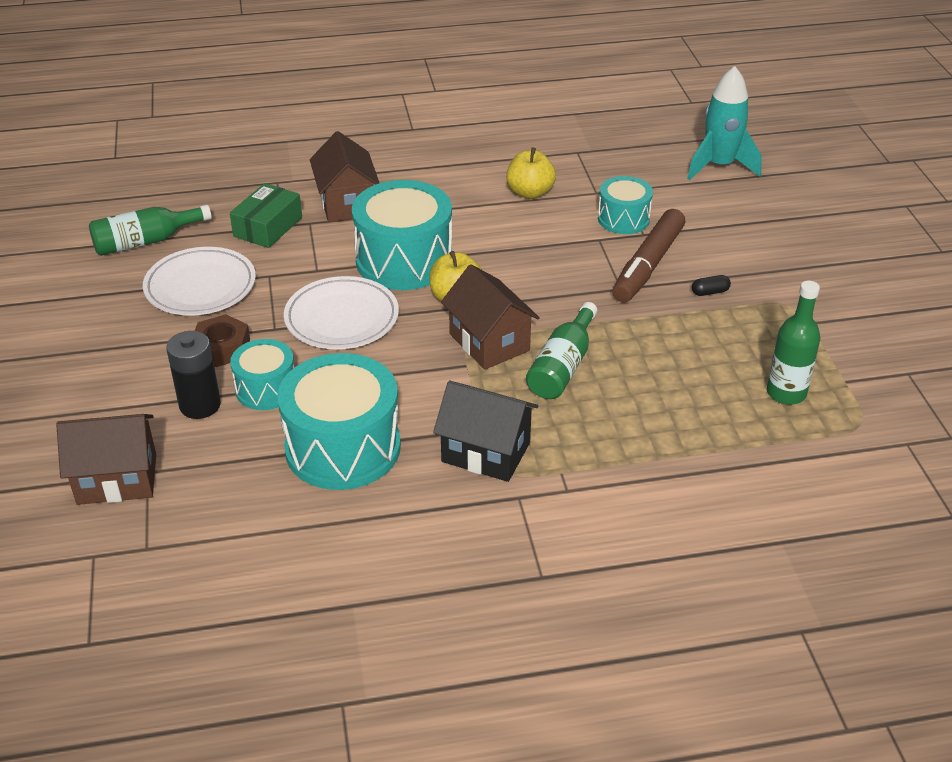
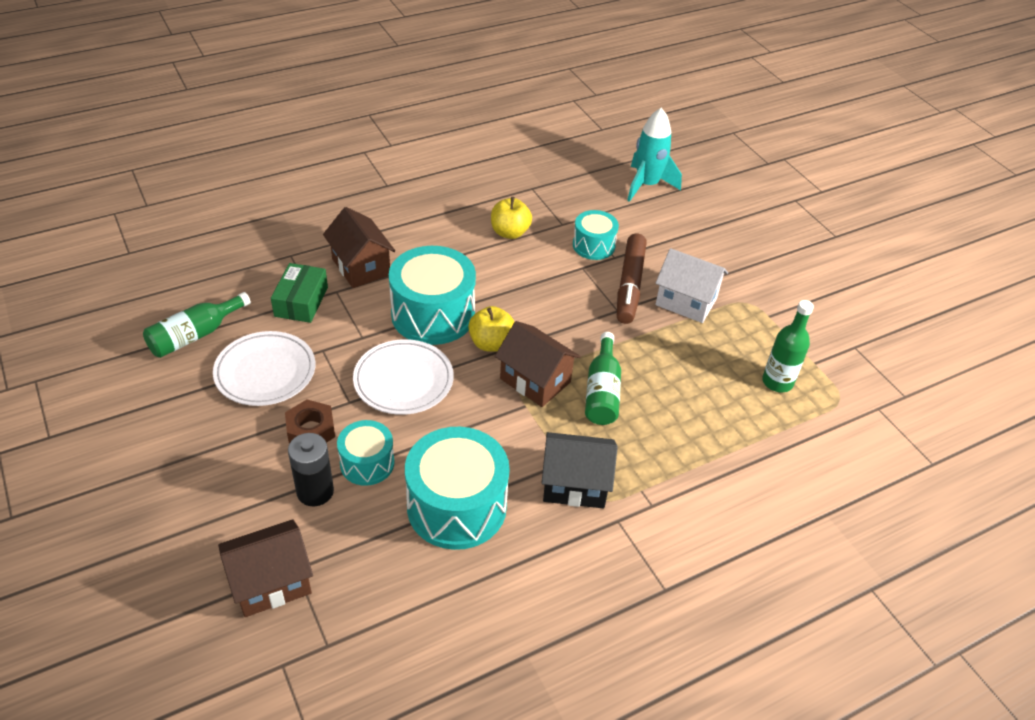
camera: 20 degrees left, 5 degrees up
black capsule [692,275,731,296] -> white house [655,248,728,323]

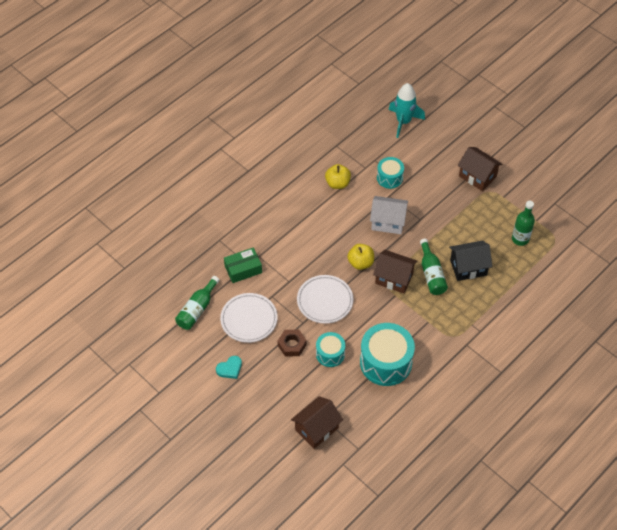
camera: 15 degrees left, 10 degrees up
green box [271,263,328,323] -> green box turned 75 degrees clockwise [224,248,262,283]
black battery [288,433,334,507] -> none
brown house [323,207,395,288] -> brown house moved to [458,147,503,191]
turquoise drum [389,246,476,345] -> none
black house [542,432,618,508] -> black house moved to [449,241,492,281]
brown marker [617,234,647,324] -> none
white house [655,248,728,323] -> white house moved to [370,196,408,234]
none -> turquoise heart [216,356,242,379]

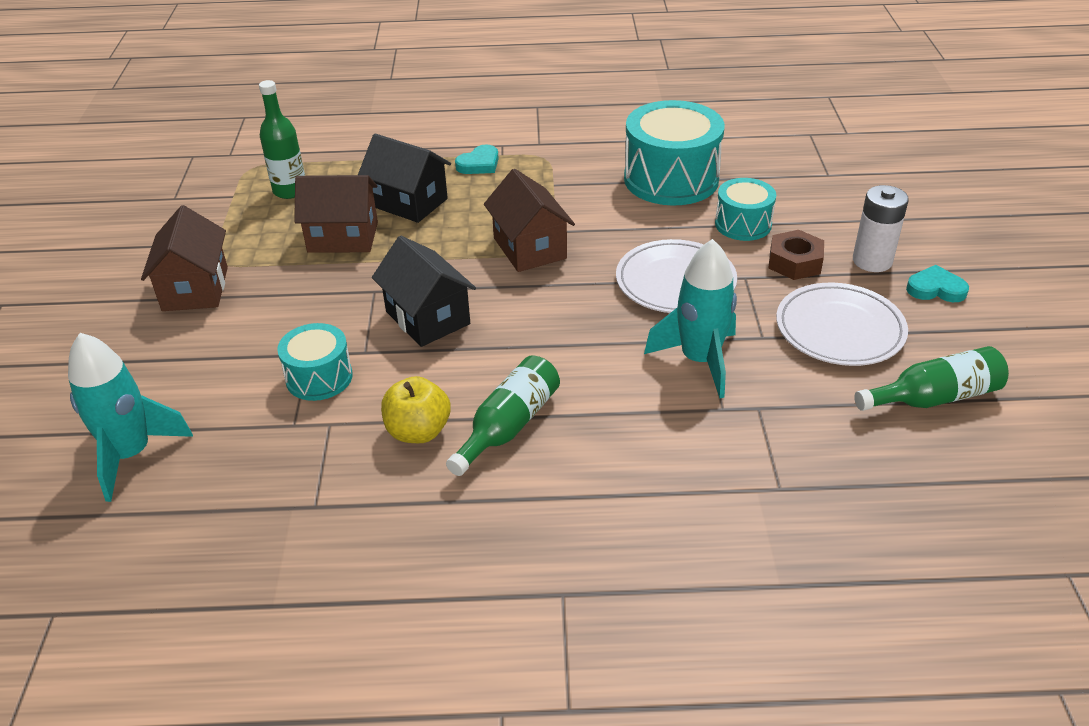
camera: 135 degrees left, 15 degrees down
green box [224,248,262,283] -> none
brown house [291,396,343,449] -> brown house moved to [294,175,378,253]
yellow apple [347,244,374,270] -> none
white house [370,196,408,234] -> black house [372,236,476,347]
green bottle [420,238,448,295] -> green bottle moved to [446,356,560,476]
none -> turquoise heart [455,144,499,174]
none -> turquoise rocket [644,239,737,398]
none -> white battery [853,185,909,272]

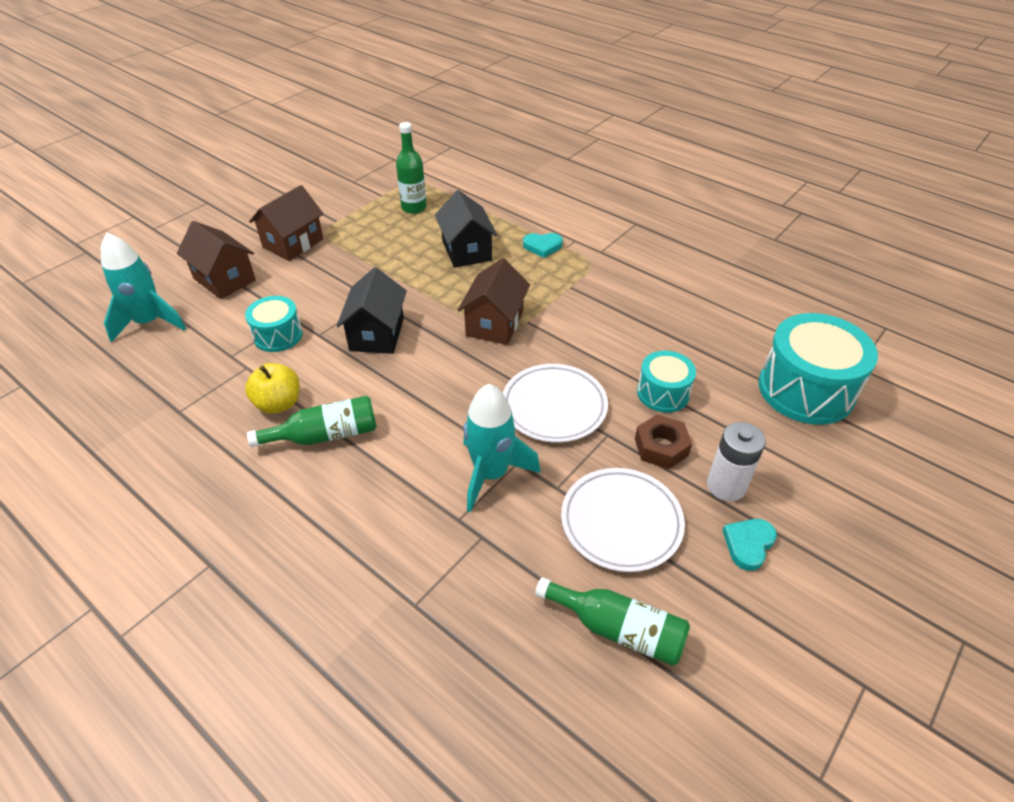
camera: 40 degrees right, 5 degrees up
brown house [294,175,378,253] -> brown house moved to [177,221,256,299]
turquoise drum [624,100,725,206] -> turquoise drum moved to [758,313,878,425]
turquoise heart [906,265,969,302] -> turquoise heart turned 105 degrees counterclockwise [722,519,777,571]

